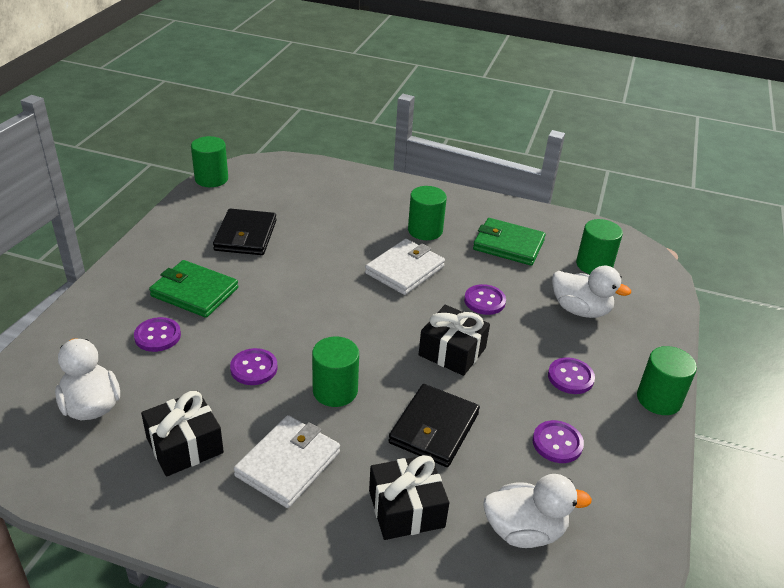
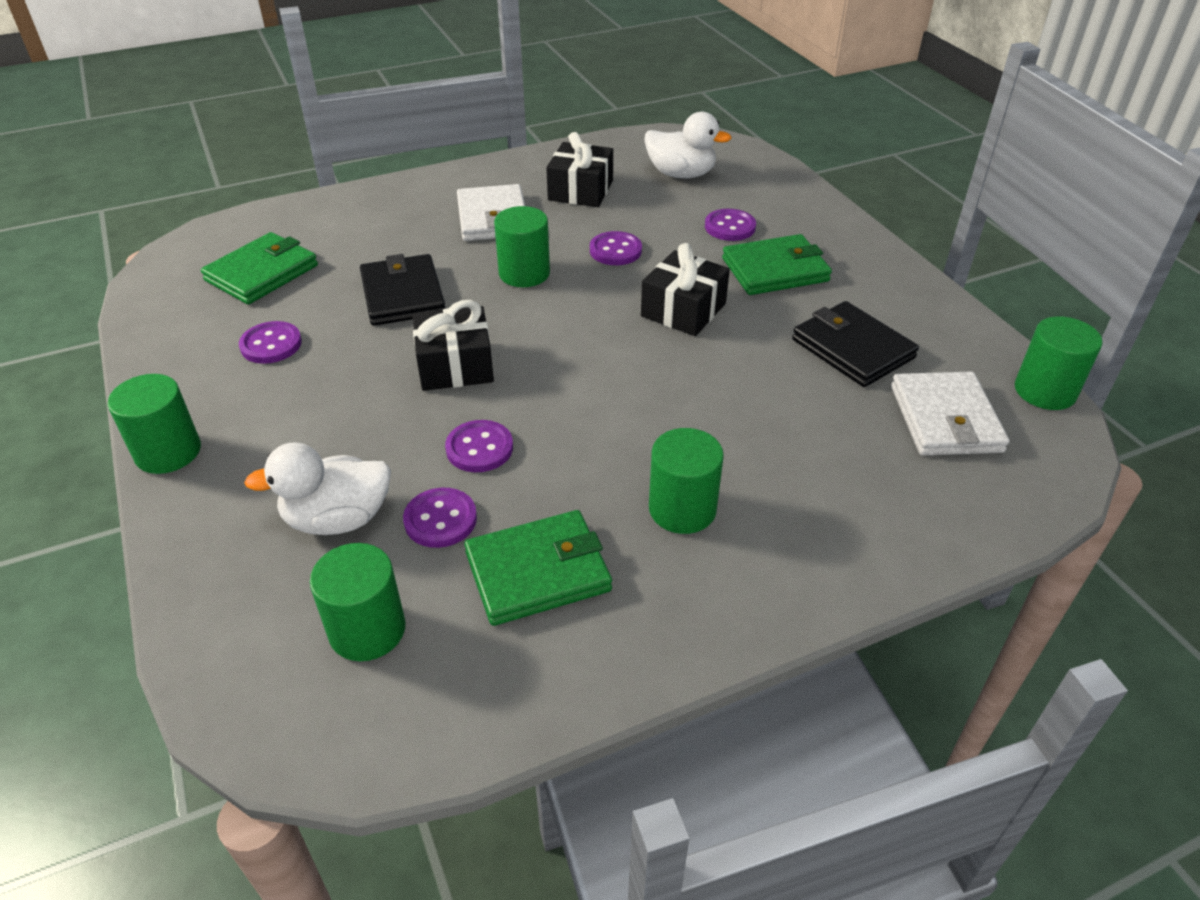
camera: 140 degrees right, 5 degrees up
white wallet [365,239,445,295] -> white wallet moved to [891,372,1009,456]
black gift [369,455,449,540] -> black gift moved to [641,243,730,336]
white duck [483,474,592,548] -> green wallet [201,232,318,304]
purple button [548,357,595,394] -> purple button moved to [403,488,477,548]

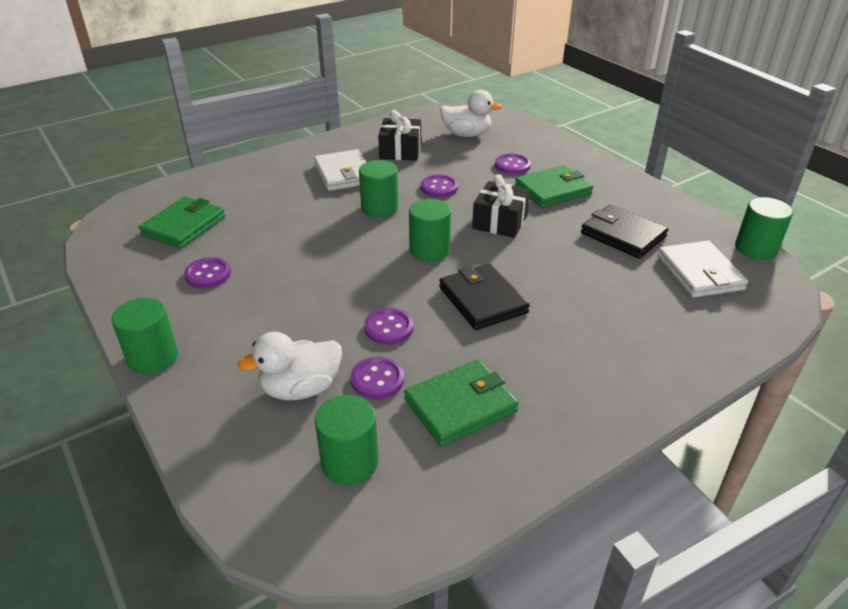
camera: 10 degrees left, 5 degrees down
black wallet [360,254,446,326] -> black wallet moved to [439,264,530,330]
black gift [413,300,494,391] -> none
green cylinder [649,428,724,534] -> green cylinder moved to [409,199,451,262]

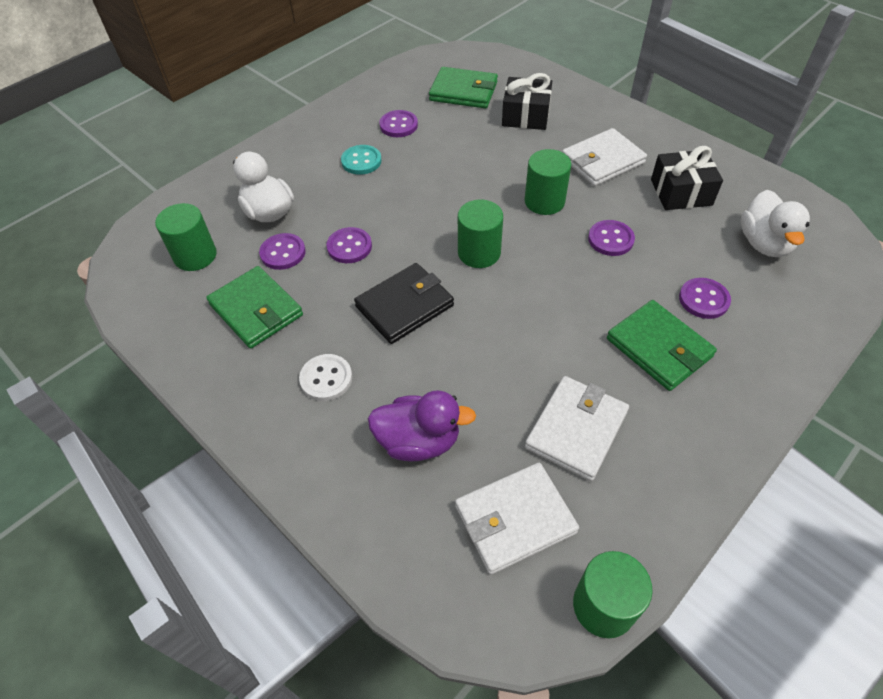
camera: 80 degrees right, 15 degrees up
green cylinder [111,298,178,374] -> none
black gift [472,174,530,238] -> black gift moved to [502,73,552,130]
black wallet [581,205,668,259] -> white wallet [525,376,629,481]
none -> white button [299,354,352,401]
none -> turquoise button [341,145,382,175]
none -> purple duck [368,390,476,461]

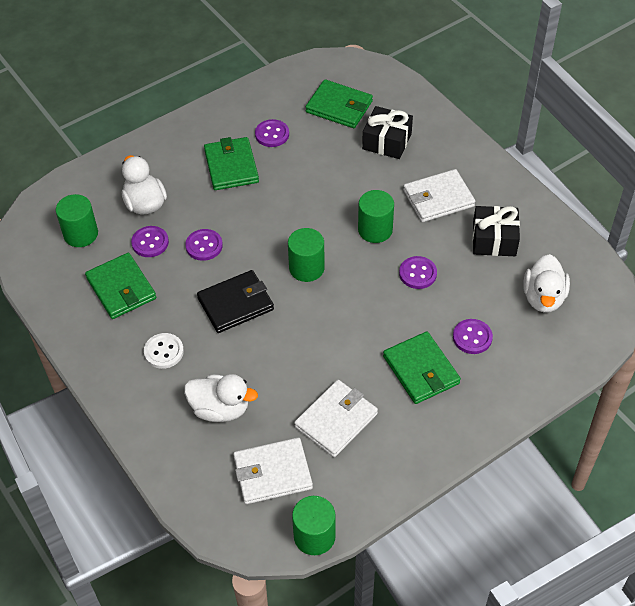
camera: 10 degrees right, 0 degrees up
turquoise button [341,145,382,175] -> green wallet [204,137,259,190]
purple duck [368,390,476,461] -> white duck [184,374,258,422]

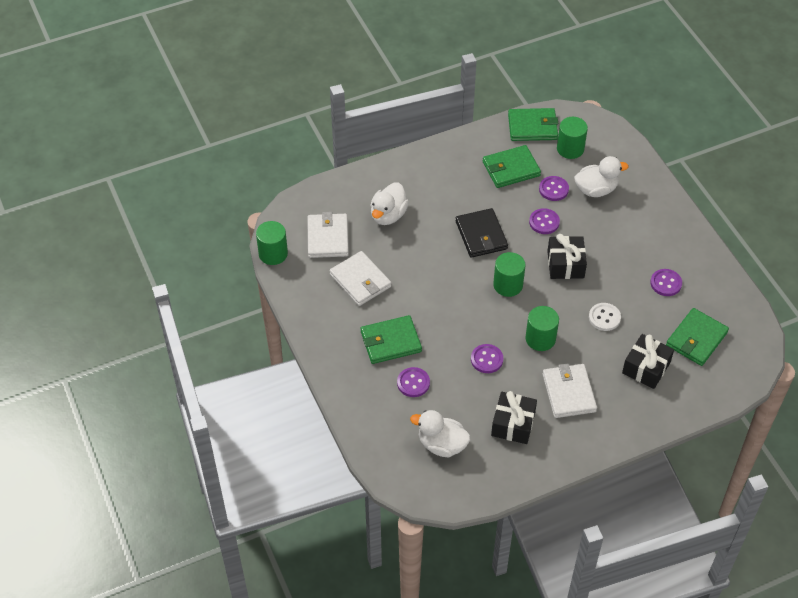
camera: 100 degrees right, 0 degrees up
white button [144,333,184,369] -> white button moved to [589,303,621,331]
green wallet [204,137,259,190] -> green wallet moved to [508,108,558,141]
none -> black gift [547,234,587,279]

